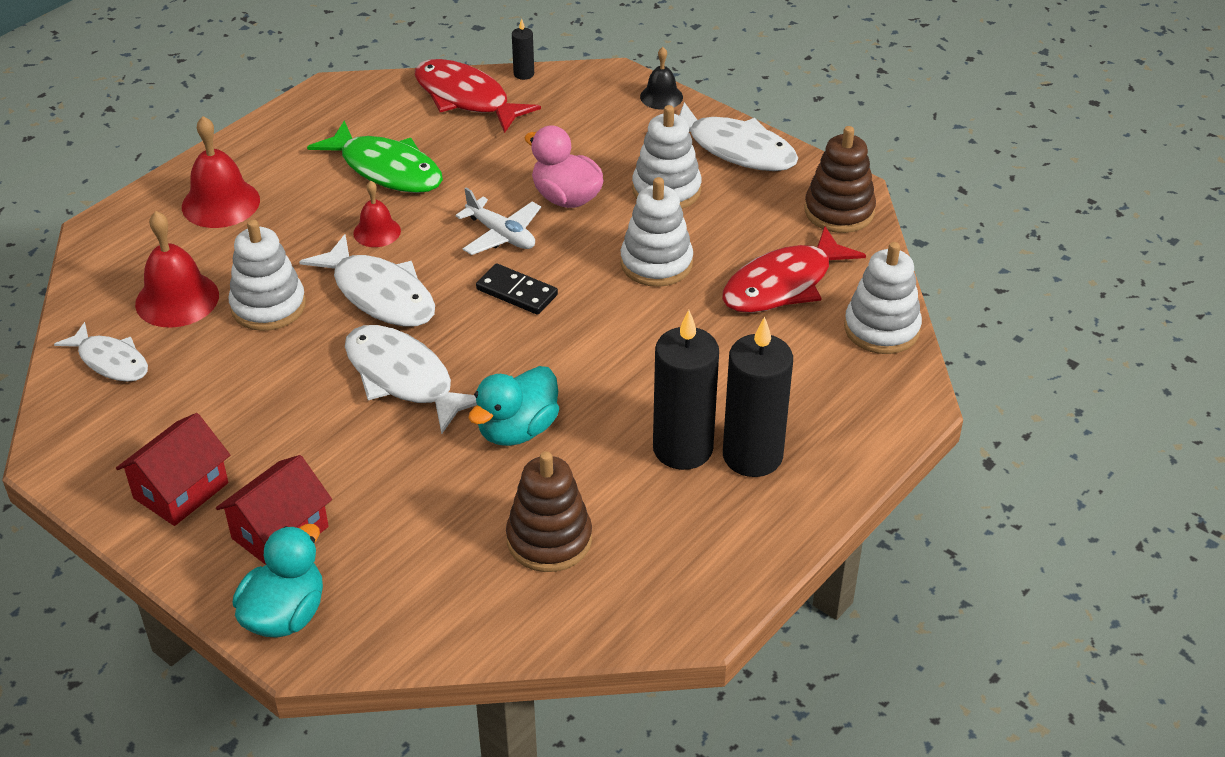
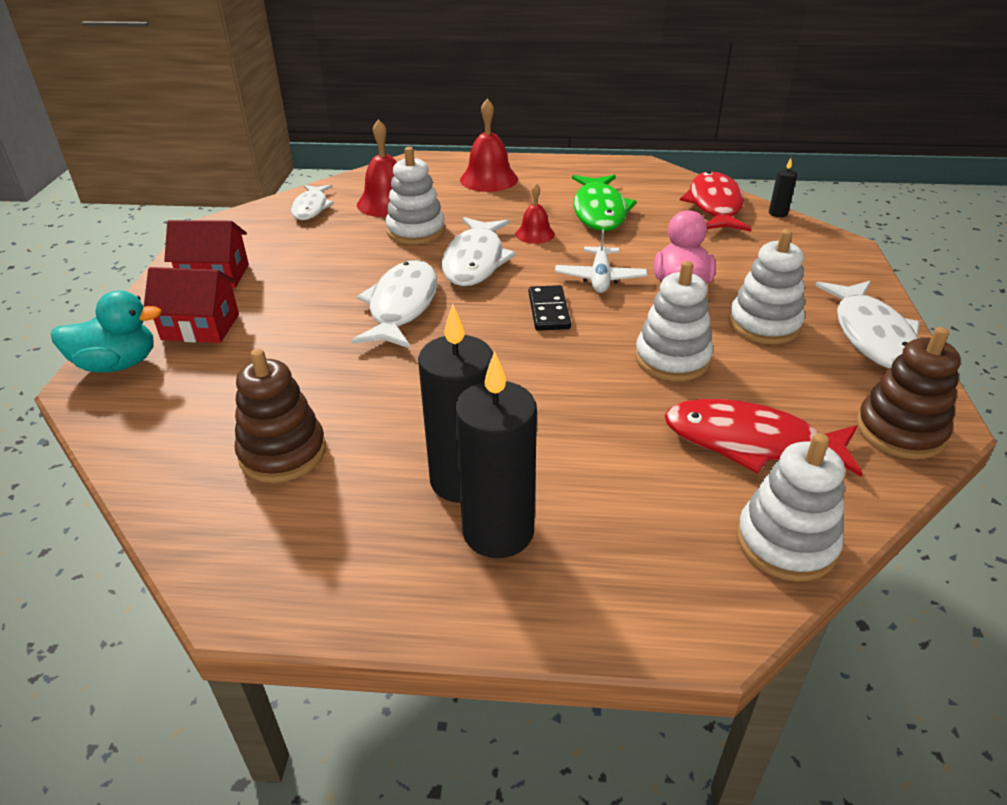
camera: 55 degrees right, 5 degrees down
turquoise duck [468,366,559,446] -> none
black bell [640,47,683,110] -> none

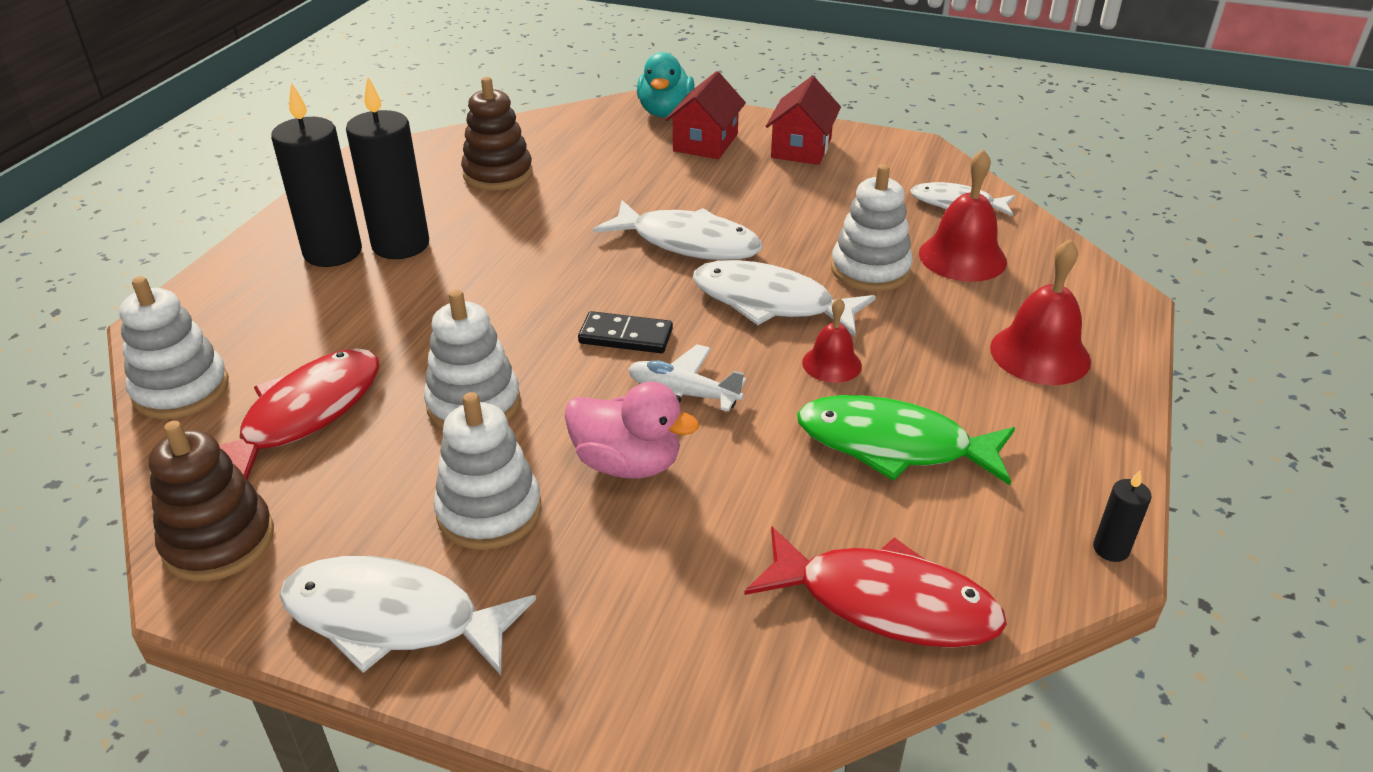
camera: 105 degrees right, 0 degrees up
black candle [769,158,797,217] -> black candle moved to [1093,471,1151,562]

